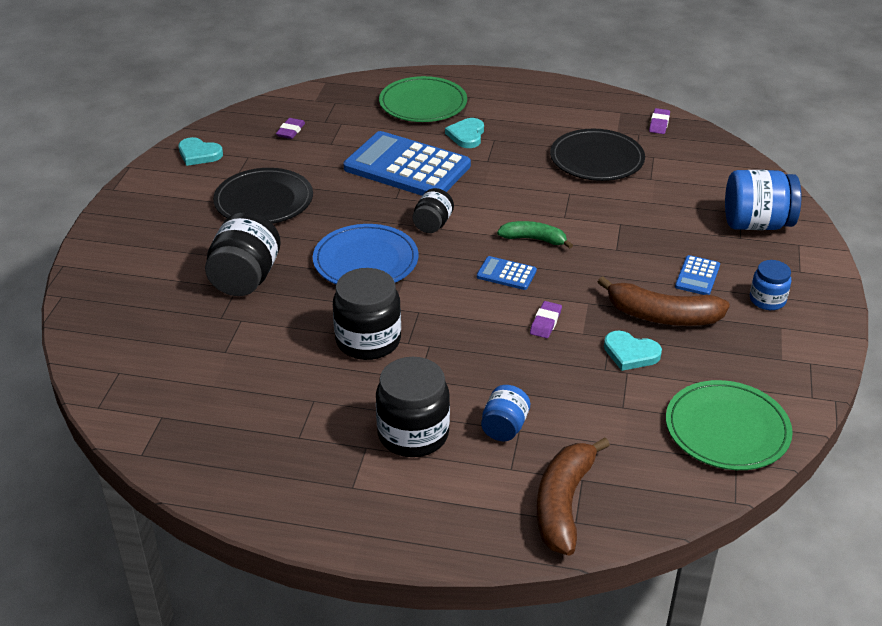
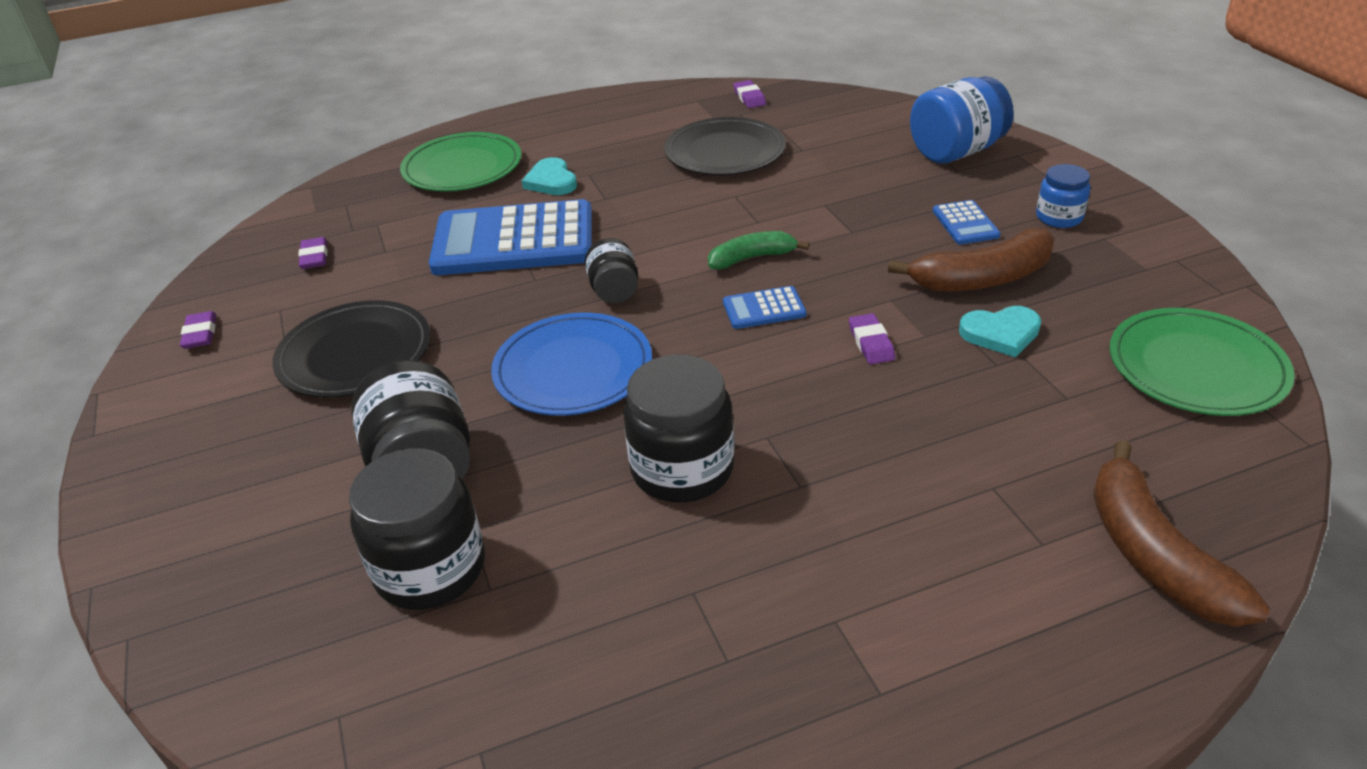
camera: 30 degrees left, 0 degrees up
turquoise heart [178,137,223,166] -> purple eraser [180,311,216,349]
black jar [376,357,450,457] -> black jar moved to [349,448,485,610]
blue jar [481,385,530,441] -> none

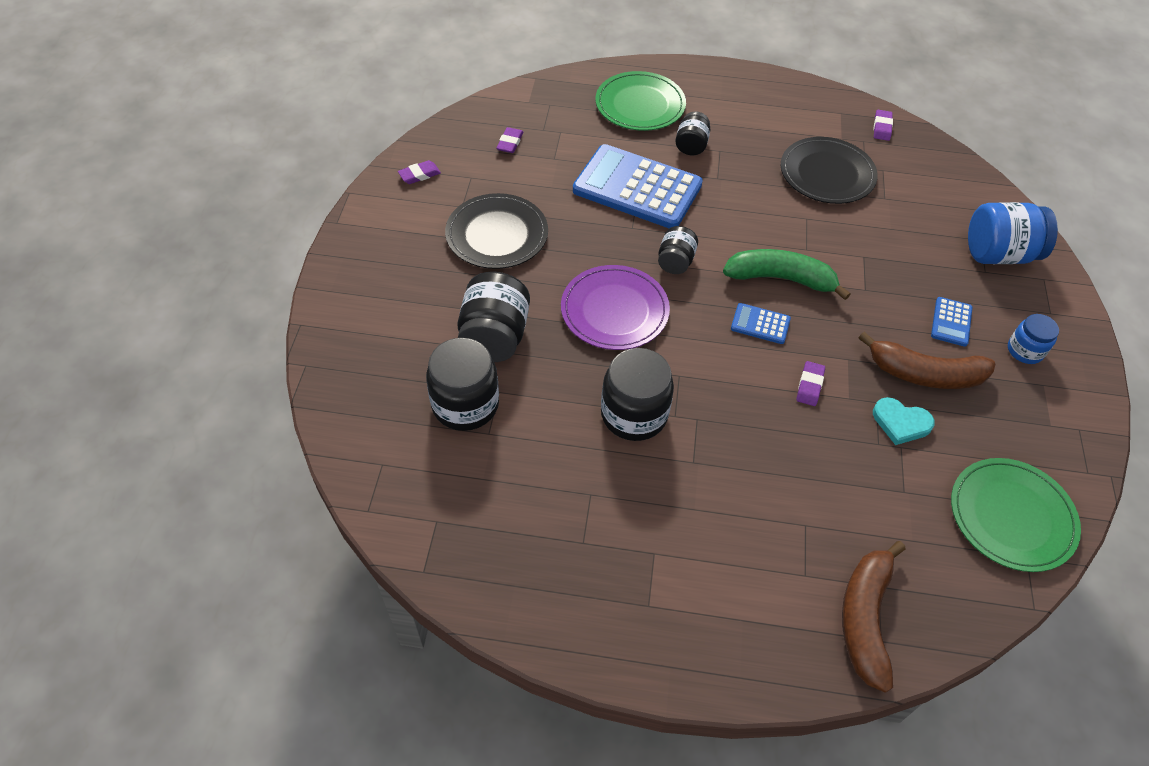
camera: 25 degrees right, 15 degrees up
purple eraser [180,311,216,349] -> purple eraser turned 45 degrees clockwise [398,160,441,184]
blue plate [491,313,652,416] -> purple plate [561,265,670,350]
turquoise heart [522,157,577,195] -> black jar [675,111,710,155]
green banana [708,231,810,270] -> green banana [723,249,851,300], size x1.60

